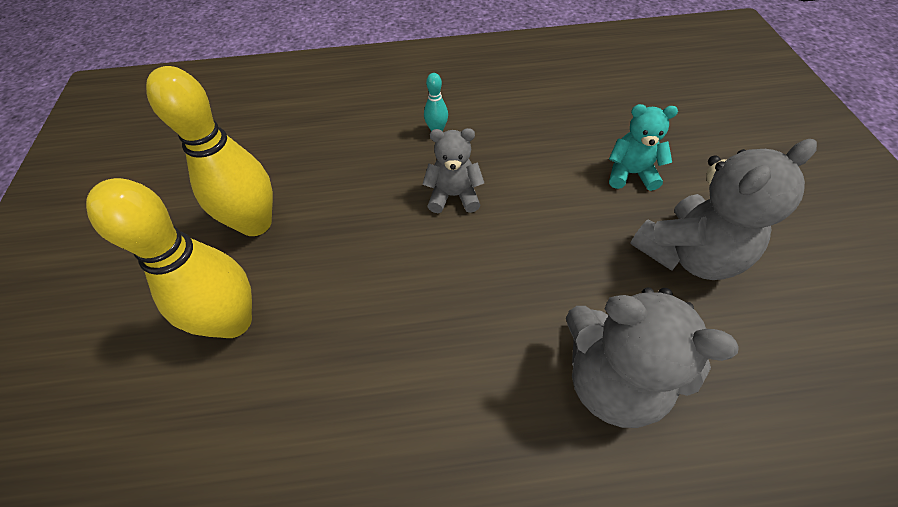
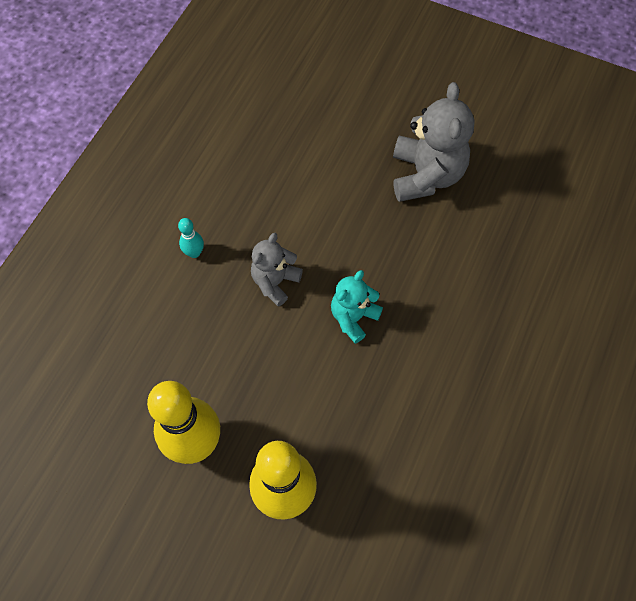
camera: 60 degrees left, 10 degrees up
grey teddy bear [566,288,739,428] -> none
turquoise teddy bear [609,104,678,191] -> turquoise teddy bear moved to [331,270,383,344]

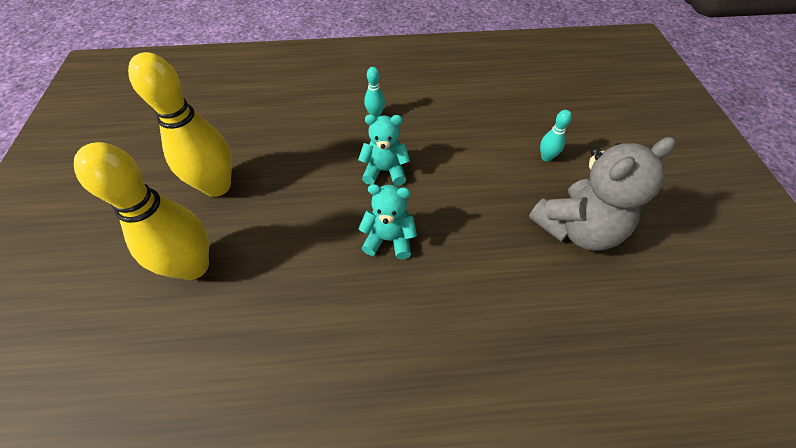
camera: 60 degrees right, 10 degrees down
grey teddy bear [251,233,303,307] -> turquoise teddy bear [358,114,410,186]
none -> turquoise bowling pin [540,110,572,162]

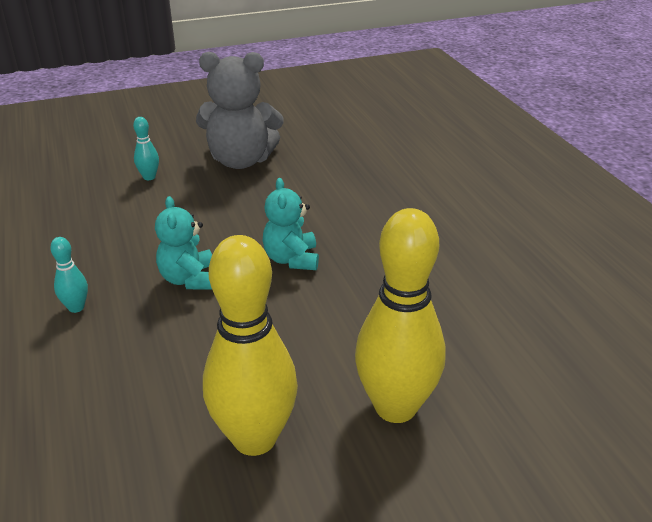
camera: 105 degrees left, 20 degrees down
grey teddy bear [529,137,675,251] -> grey teddy bear turned 135 degrees clockwise [196,52,284,169]

